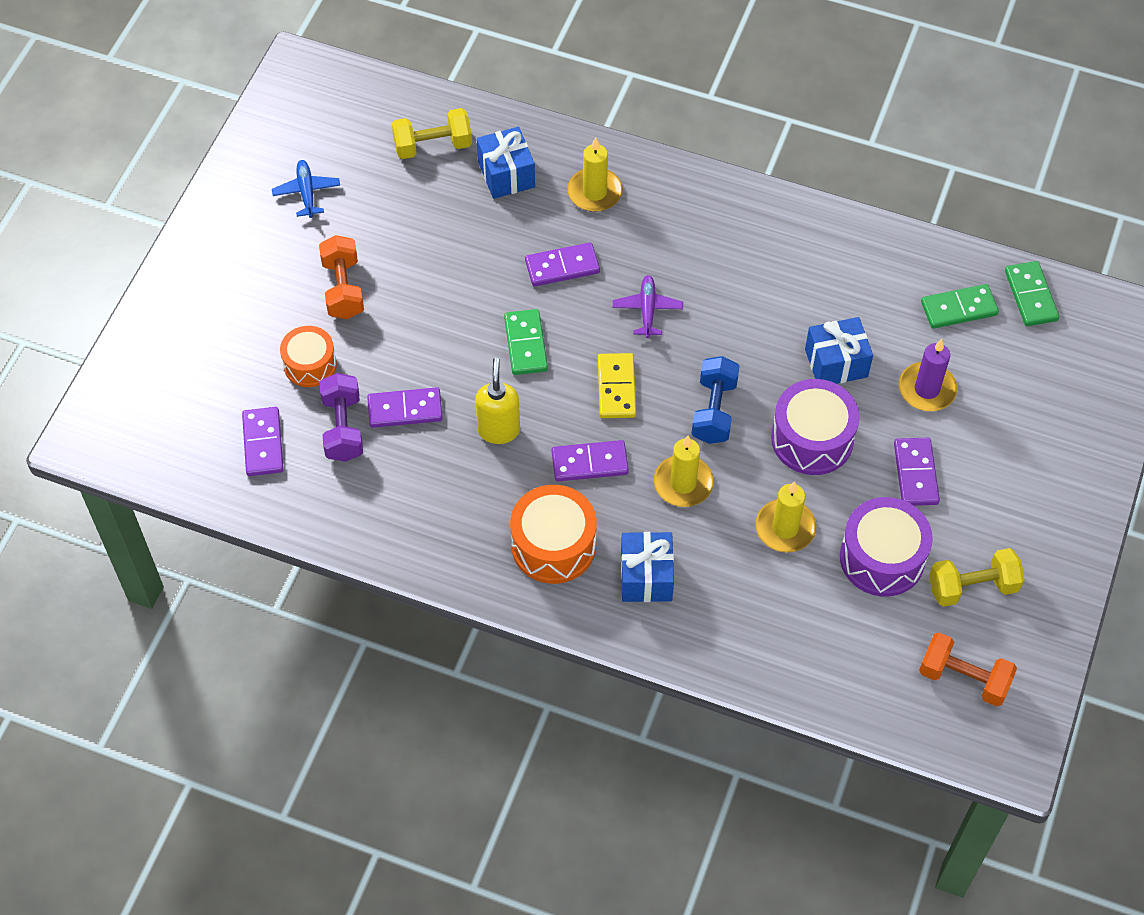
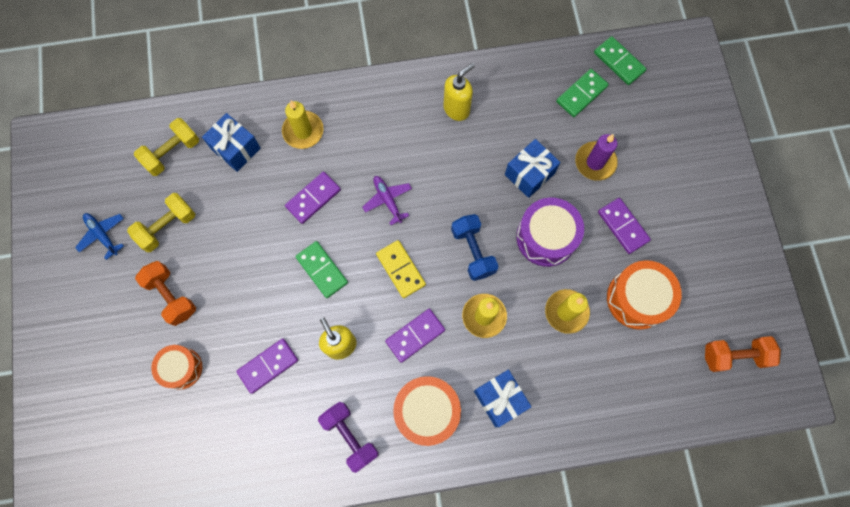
camera: 30 degrees left, 15 degrees up
purple domino [242,407,284,476] -> none
purple dumbbell [320,373,363,462] -> purple dumbbell moved to [318,402,378,473]
purple drum [840,497,933,597] -> orange drum [607,260,682,330]
yellow dumbbell [929,548,1025,607] -> yellow dumbbell moved to [127,193,195,252]
none -> yellow soap dispenser [443,63,475,121]

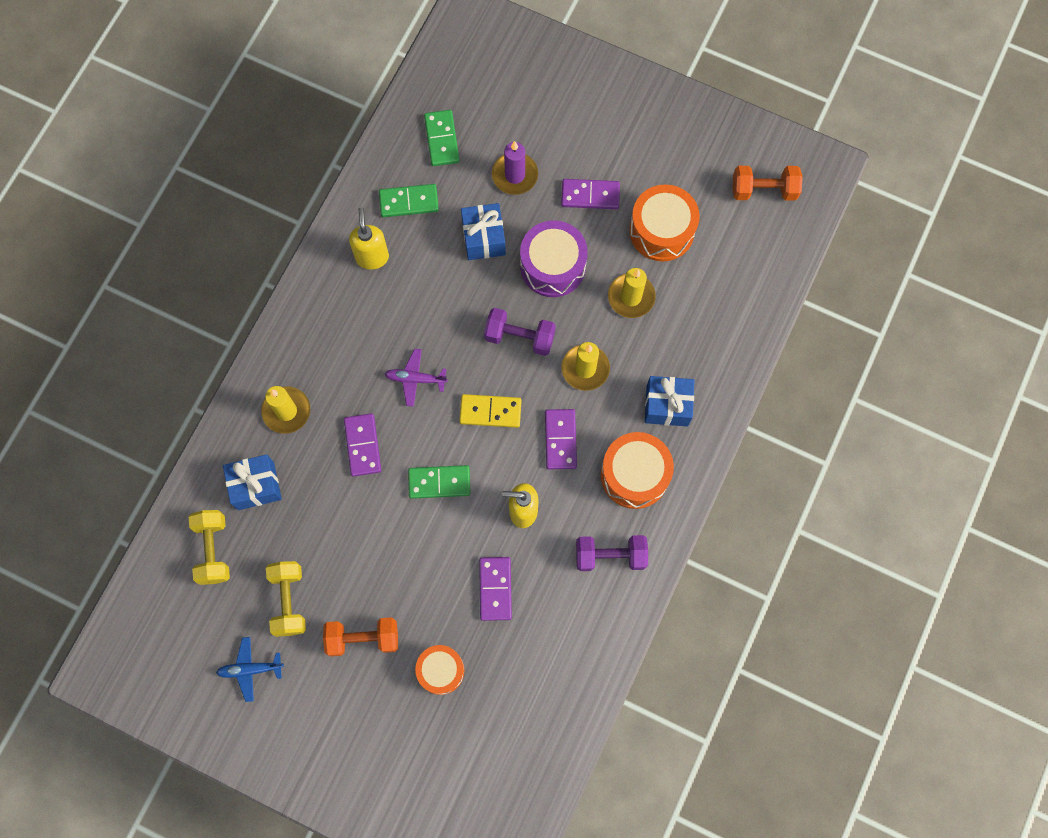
camera: 55 degrees left, 0 degrees up
blue dumbbell [451,214,498,281] -> purple dumbbell [484,308,556,356]
green domino [594,36,646,85] -> green domino moved to [379,184,439,217]
orange dumbbell [705,336,781,372] -> orange dumbbell turned 60 degrees clockwise [732,166,803,201]

